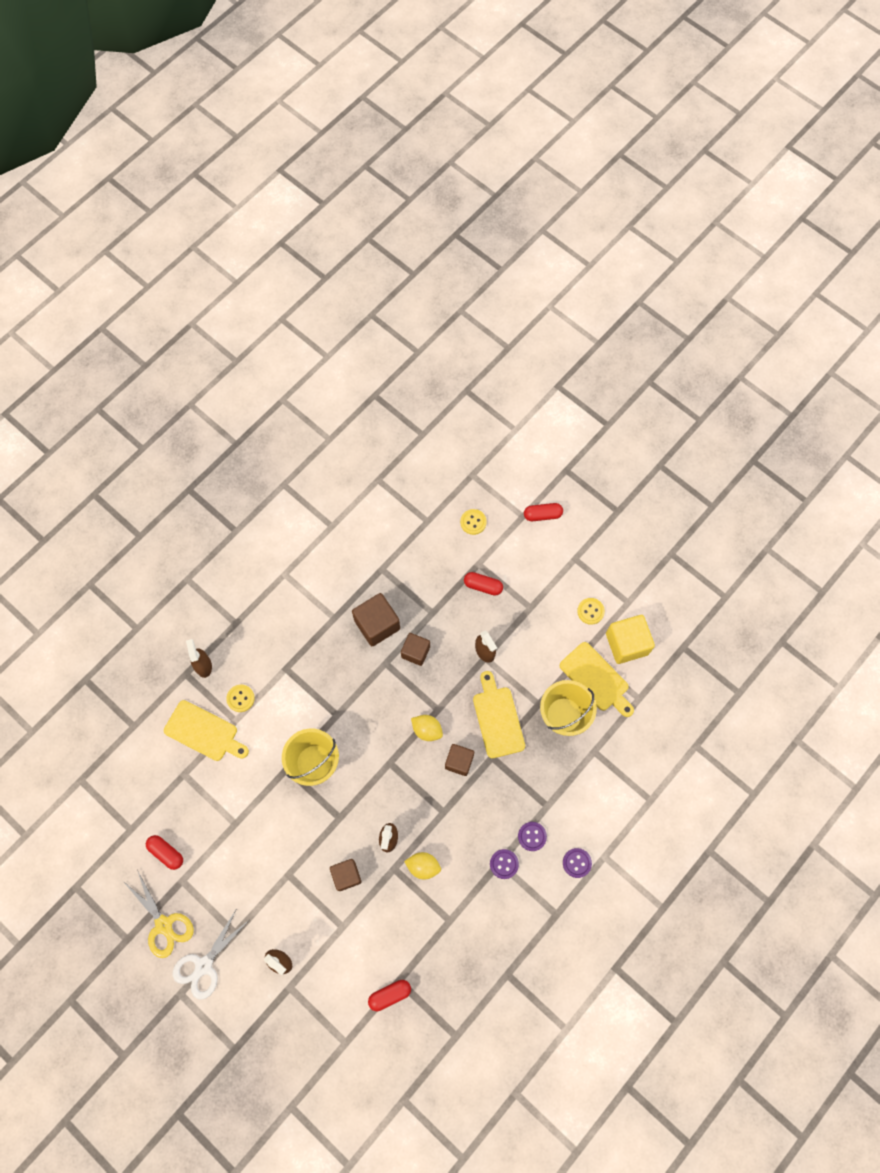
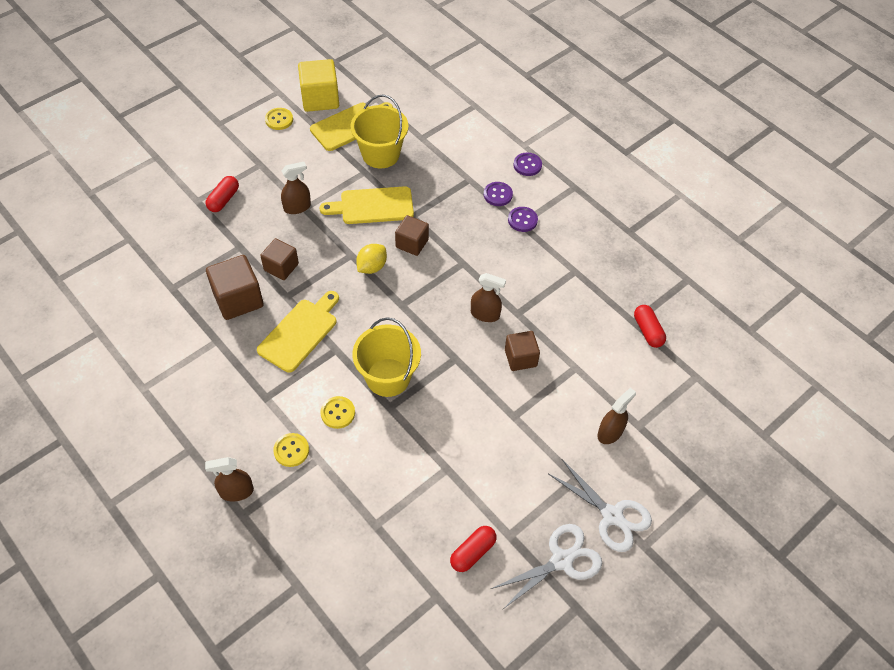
camera: 85 degrees left, 15 degrees down
yellow scissors [123,870,194,958] -> white scissors [491,524,602,609]
yellow cutting board [164,700,249,761] -> yellow cutting board moved to [257,291,339,373]
yellow lemon [404,852,441,880] -> none
yellow button [460,509,487,535] -> yellow button moved to [320,396,355,429]
red capsule [524,503,563,521] -> none

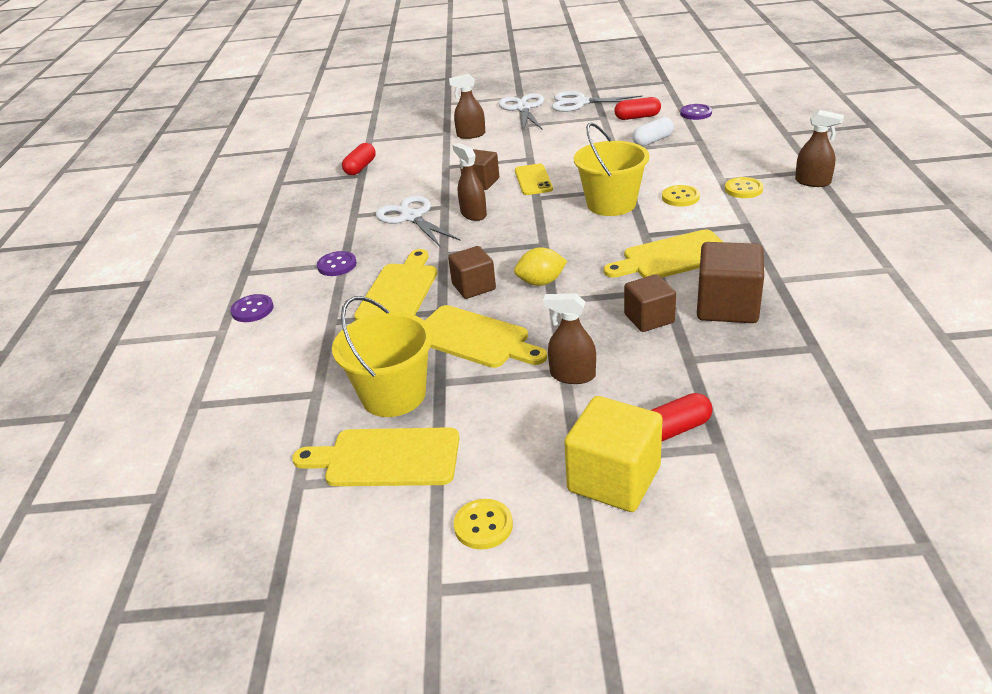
camera: 135 degrees left, 20 degrees down
yellow cube [298,59,339,112] -> yellow cube moved to [564,396,663,512]
purple button [484,182,513,206] -> purple button moved to [680,104,712,120]
none -> yellow cutting board [354,249,437,320]
none -> white scissors [376,196,461,247]
none -> yellow phone [515,164,553,195]
none -> white capsule [632,117,674,147]

